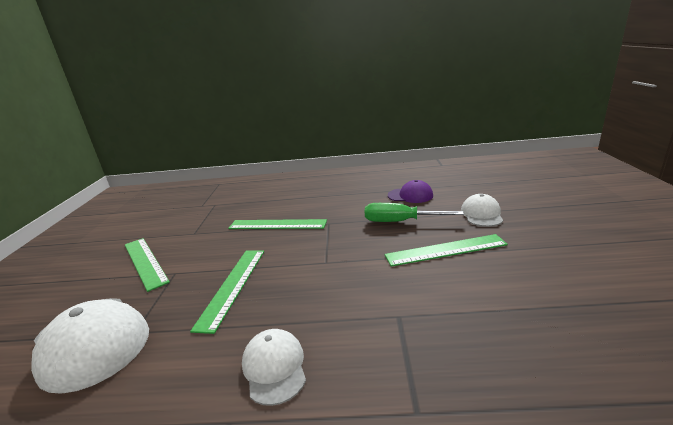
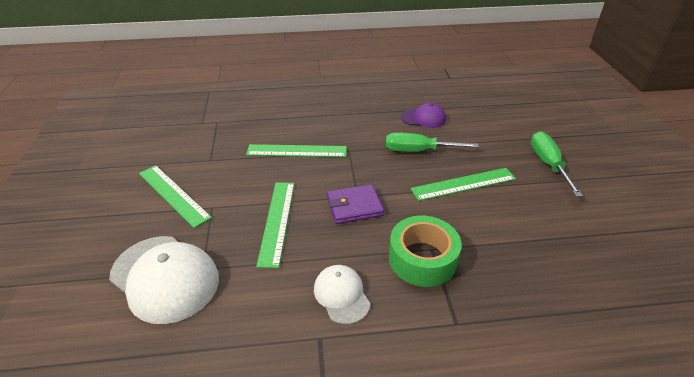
camera: 10 degrees left, 15 degrees up
white cap [461,194,503,227] -> none
none -> purple wallet [327,184,384,224]
none -> green tape [389,216,462,287]
none -> green screwdriver [531,131,583,197]

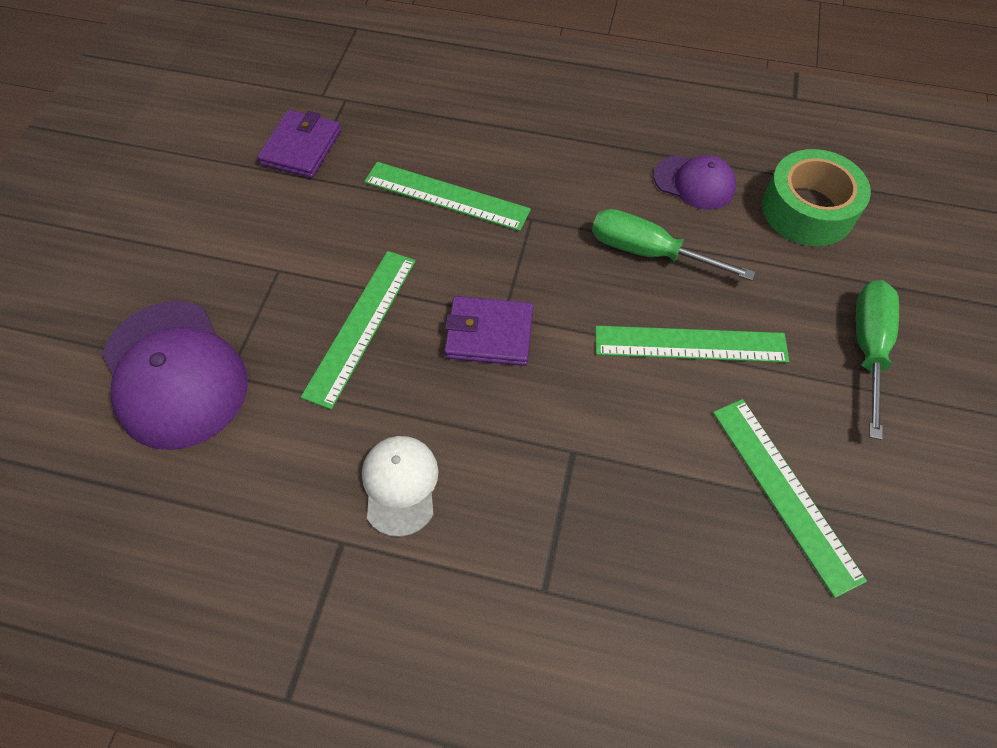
camera: 20 degrees right, 20 degrees up
white cap [109,236,219,324] -> purple cap [102,301,247,450]
green ruler [139,165,212,228] -> green ruler moved to [713,399,867,598]
green tape [389,216,462,287] -> green tape moved to [762,149,871,246]
none -> purple wallet [257,110,341,178]

